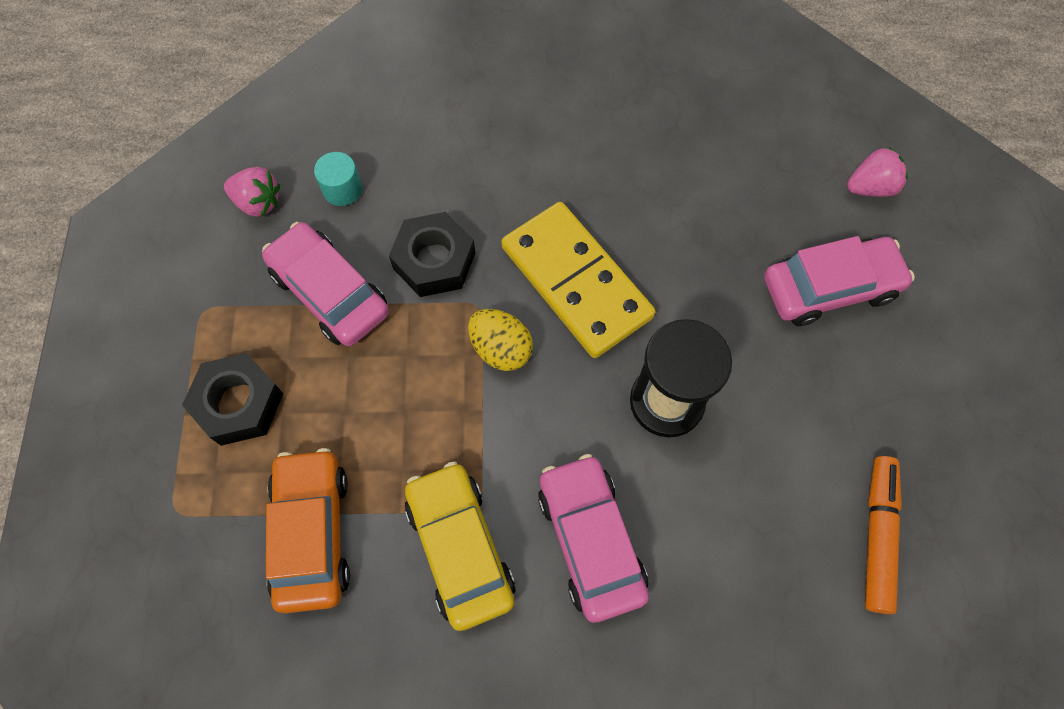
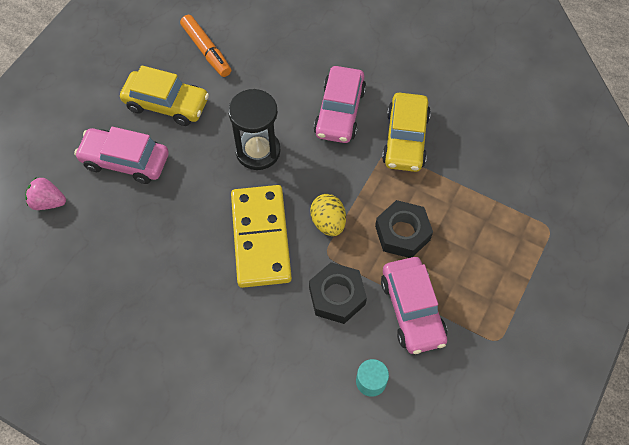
camera: 150 degrees left, 5 degrees down
black nut [182,353,284,446] -> black nut moved to [375,200,433,258]
pink strawberry [224,167,280,217] -> none
orange car [266,448,350,613] -> none
orange marker [865,456,902,614] -> orange marker turned 75 degrees counterclockwise [180,15,231,77]
none -> yellow car [120,65,209,126]

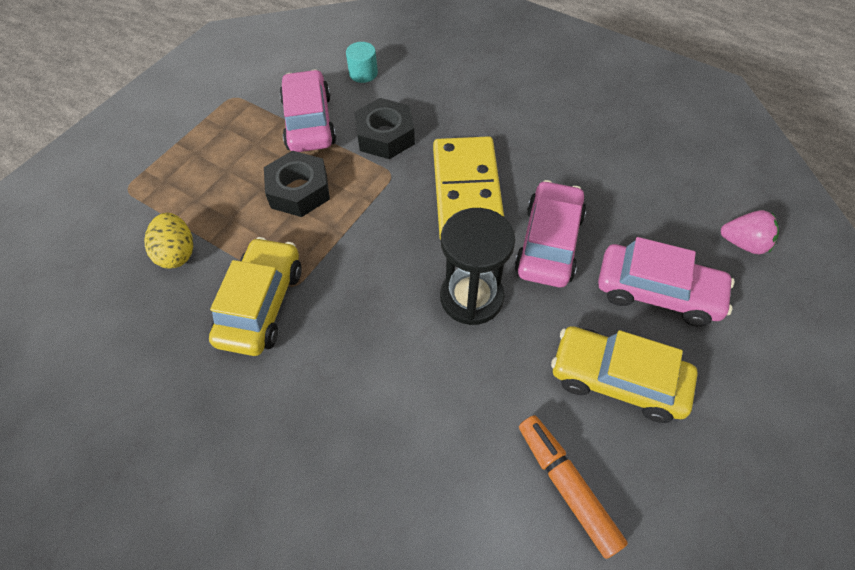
camera: 175 degrees left, 5 degrees down
yellow egg [310,194,346,236] -> yellow egg moved to [144,213,193,269]
pink car [314,66,366,143] -> pink car moved to [514,180,586,287]

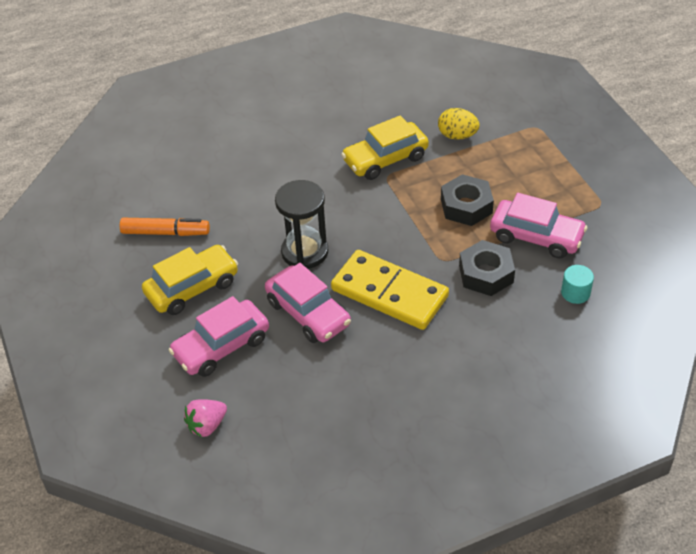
camera: 125 degrees right, 10 degrees down
yellow car [209,237,302,356] -> yellow car turned 105 degrees clockwise [341,116,429,180]

